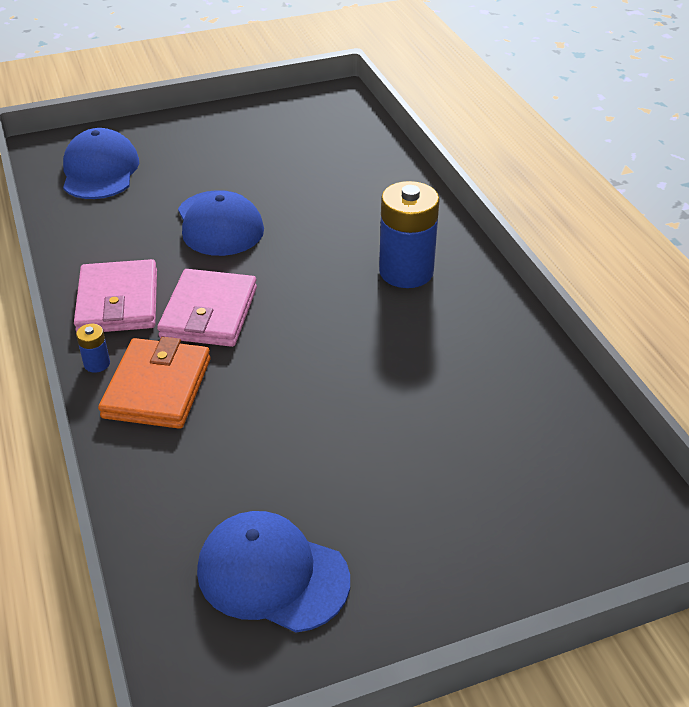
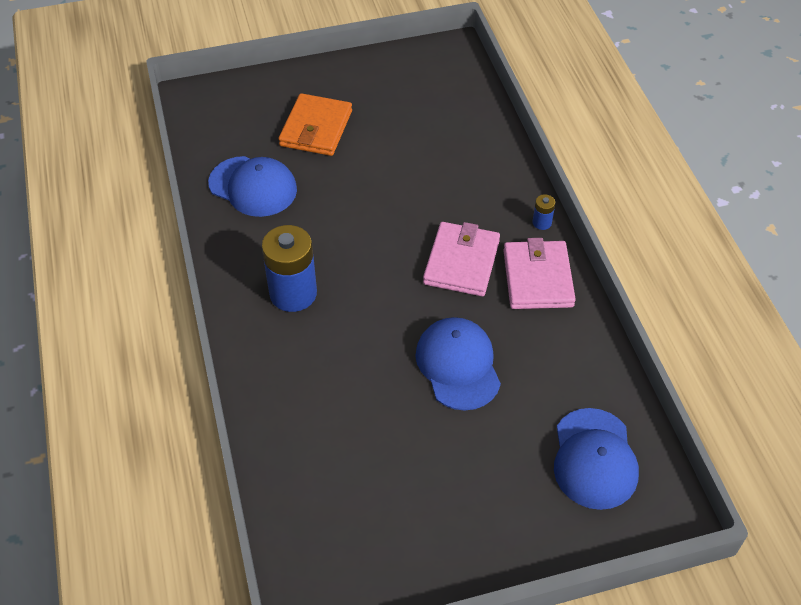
camera: 175 degrees left, 10 degrees up
orange wallet [98,337,211,429] -> orange wallet moved to [278,93,352,156]
blue cap [197,511,350,632] -> blue cap moved to [208,156,297,217]

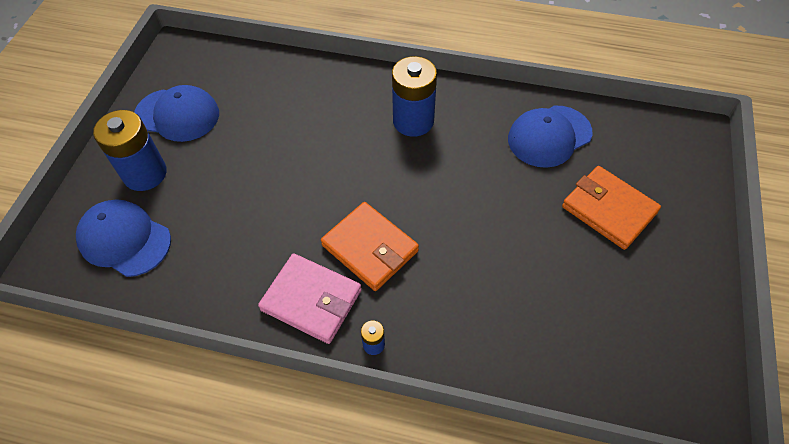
camera: 120 degrees right, 5 degrees up
blue cap [415,317,501,411] -> blue cap moved to [134,85,219,142]
pink wallet [423,222,500,296] -> orange wallet [321,202,419,291]
none -> blue battery [93,110,167,191]

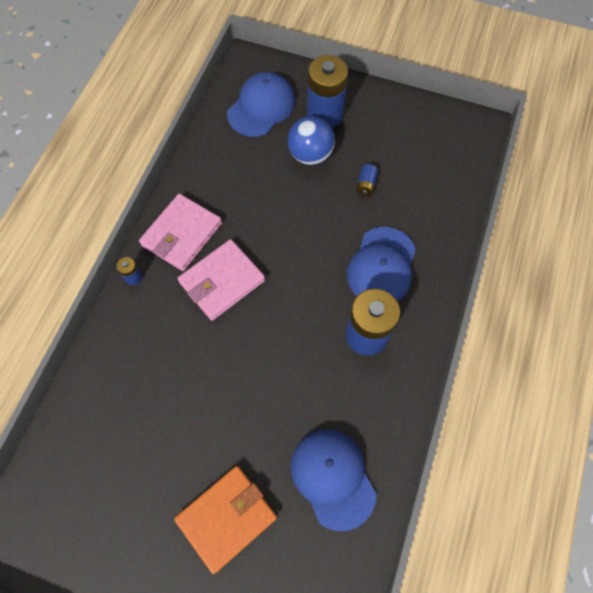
camera: 95 degrees right, 10 degrees up
blue cap [134,85,219,142] -> blue cap moved to [347,227,416,301]
orange wallet [321,202,419,291] -> pink wallet [178,239,265,321]
none -> blue ball [288,116,335,165]
none -> blue battery [356,164,378,196]

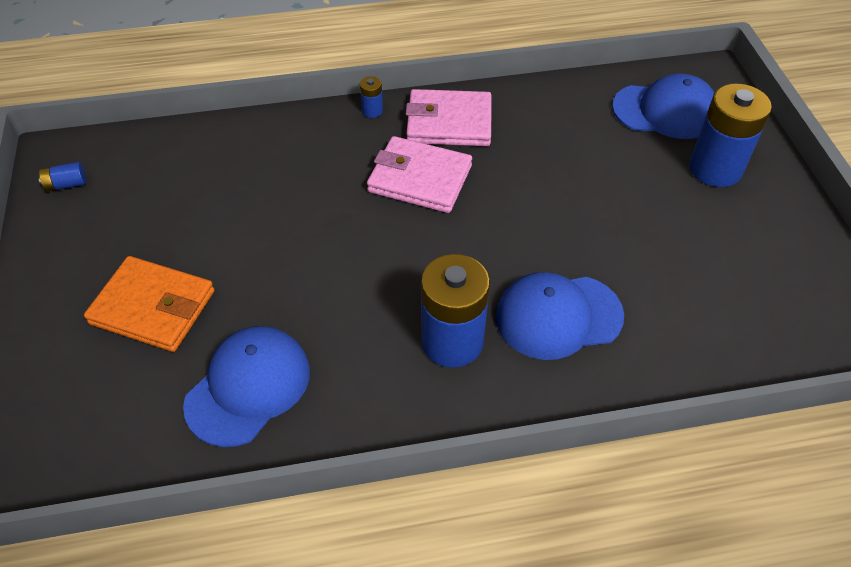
camera: 60 degrees right, 15 degrees down
blue ball [288,116,335,165] -> none
blue battery [356,164,378,196] -> blue battery moved to [39,162,86,192]

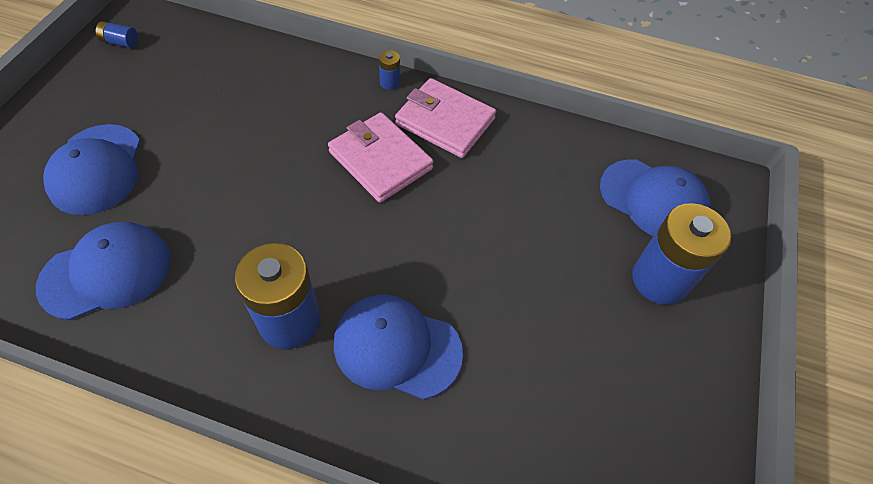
camera: 25 degrees right, 5 degrees up
orange wallet [84,256,215,352] -> blue cap [43,124,140,215]

